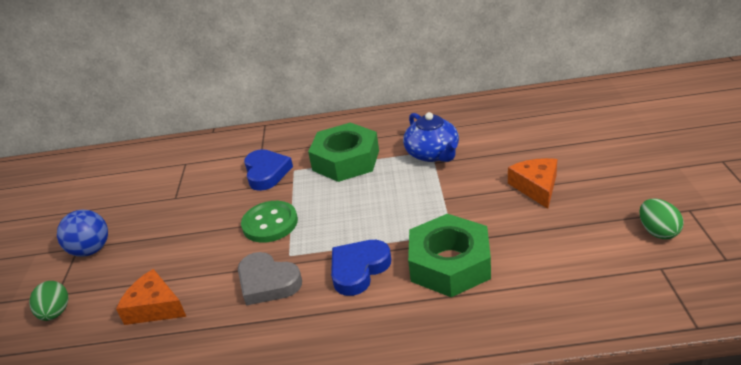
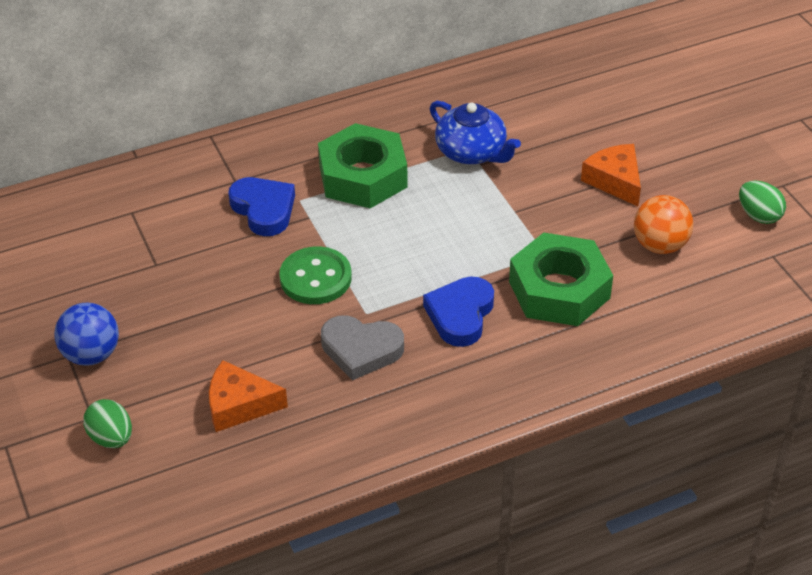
camera: 25 degrees left, 10 degrees up
none -> orange ball [634,195,694,254]

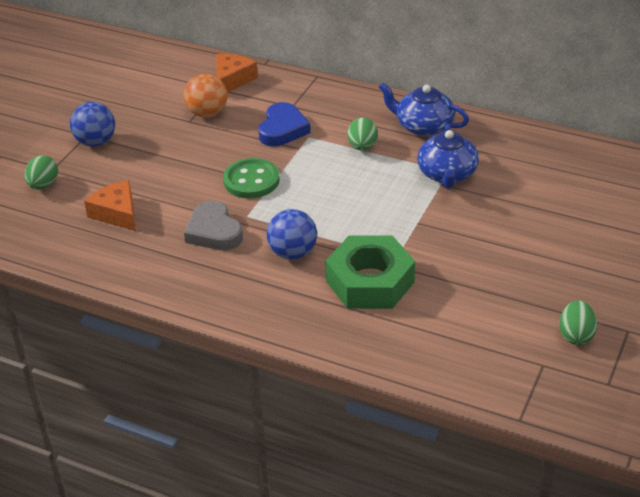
camera: 50 degrees right, 5 degrees down
green nut [318,123,408,208] -> green egg [347,118,378,151]
blue heart [423,276,494,347] -> blue ball [267,209,317,260]
orange cheese [581,144,641,206] -> orange cheese moved to [216,54,258,93]
orange ball [634,195,694,254] -> orange ball moved to [184,74,227,118]
none -> blue teapot [379,82,469,136]

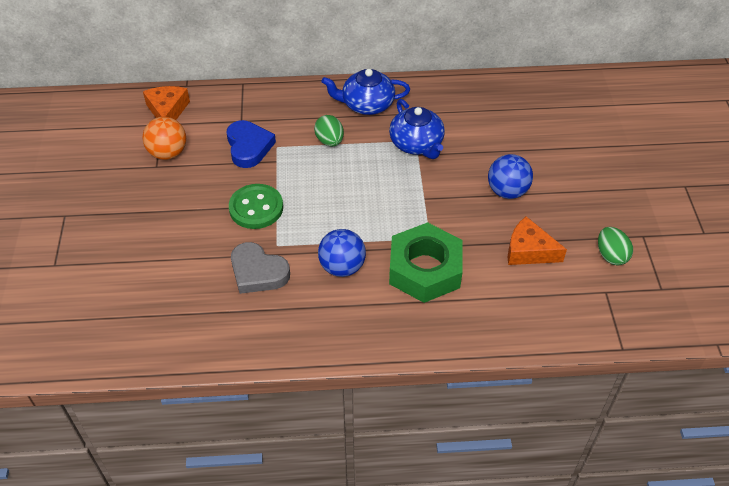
camera: 30 degrees left, 10 degrees up
green egg [25,155,58,190] -> none
blue ball [70,102,115,147] -> blue ball moved to [488,154,533,199]
orange cheese [84,180,136,231] -> orange cheese moved to [508,216,567,265]

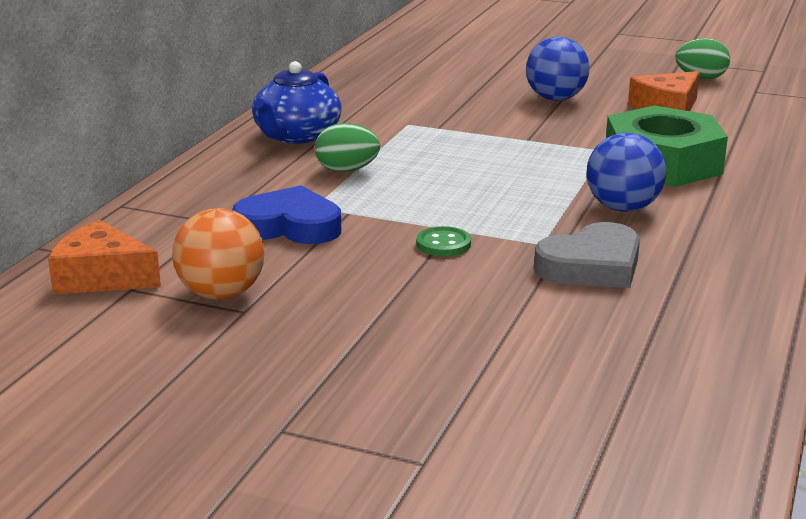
camera: 65 degrees left, 25 degrees down
green button [229,184,283,229] -> green button [416,226,471,256], size x0.55
blue teapot [389,99,445,159] -> none

